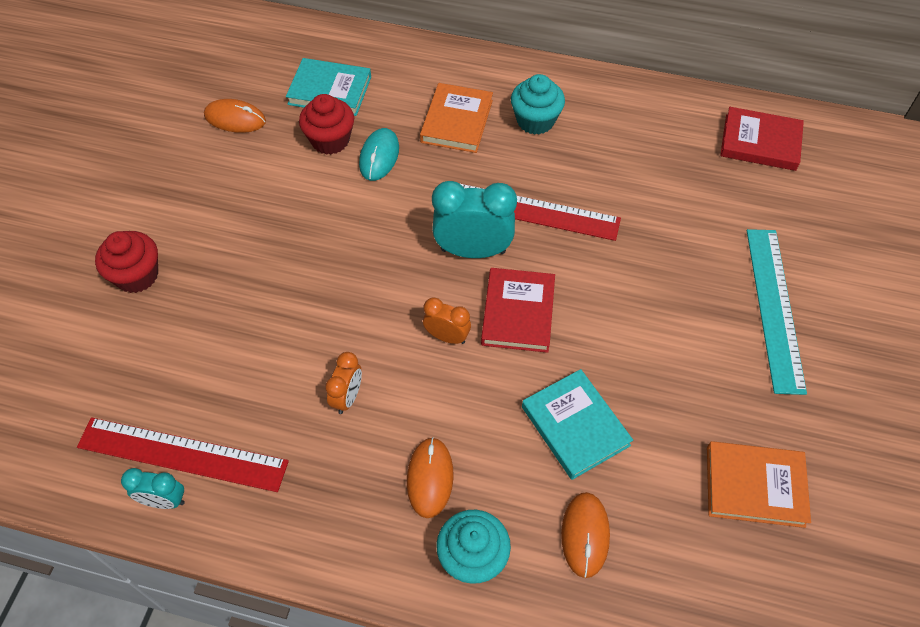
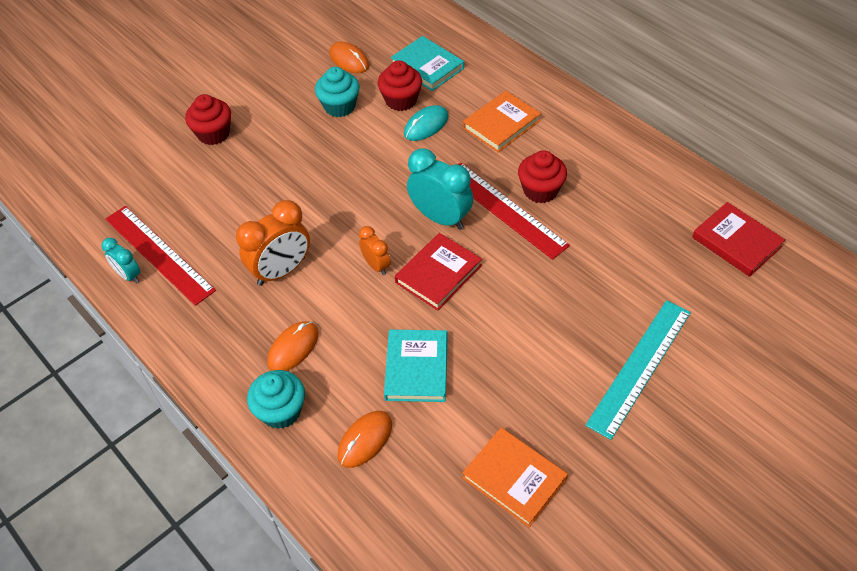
camera: 35 degrees right, 5 degrees down
orange clock [325,352,362,414] -> orange clock [236,200,310,286], size x1.80
turquoise cupcake [511,74,565,135] -> turquoise cupcake moved to [315,67,360,117]
none -> red cupcake [518,150,567,203]

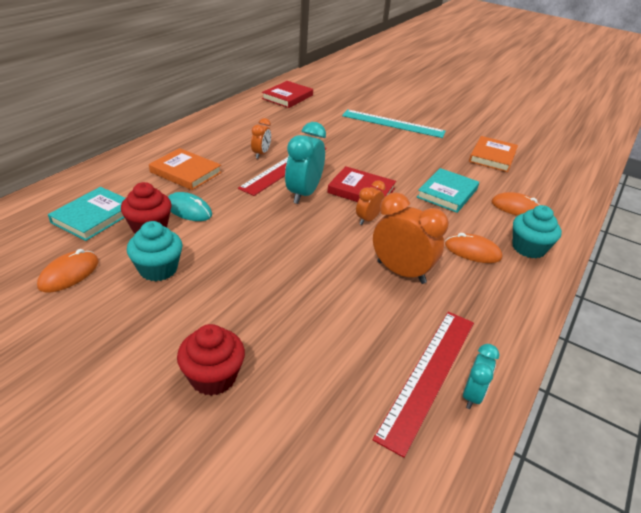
camera: 110 degrees left, 15 degrees down
turquoise book [384,330,448,402] -> turquoise book turned 45 degrees counterclockwise [417,168,479,213]
red cupcake [518,150,567,203] -> orange clock [251,118,271,159]

